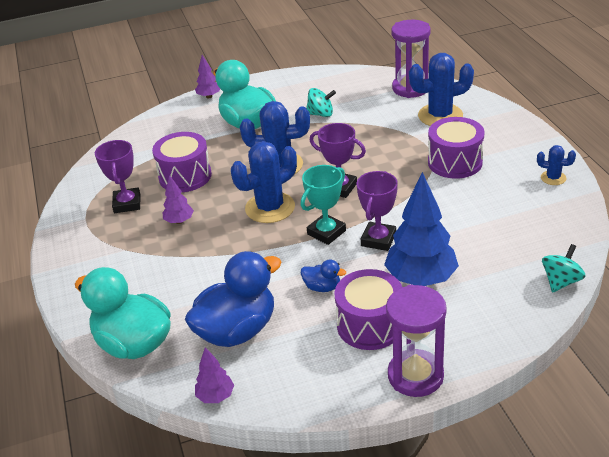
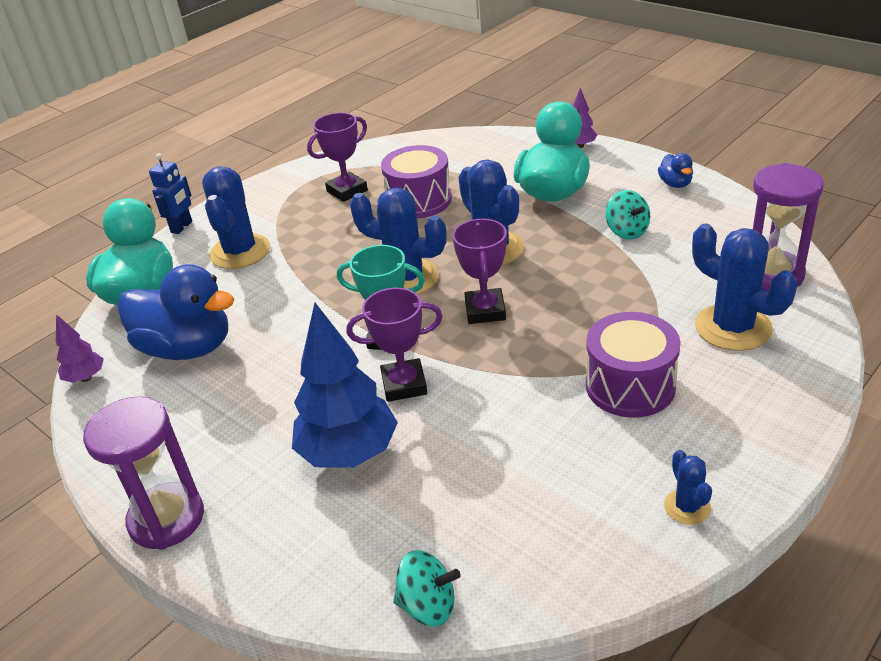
camera: 60 degrees right, 0 degrees up
purple tree [163,175,194,224] -> none
blue duck [301,259,346,292] -> blue duck moved to [658,153,693,188]
purple drum [335,269,402,350] -> none
none -> blue robot [149,154,192,234]
none -> blue cactus [202,166,270,269]

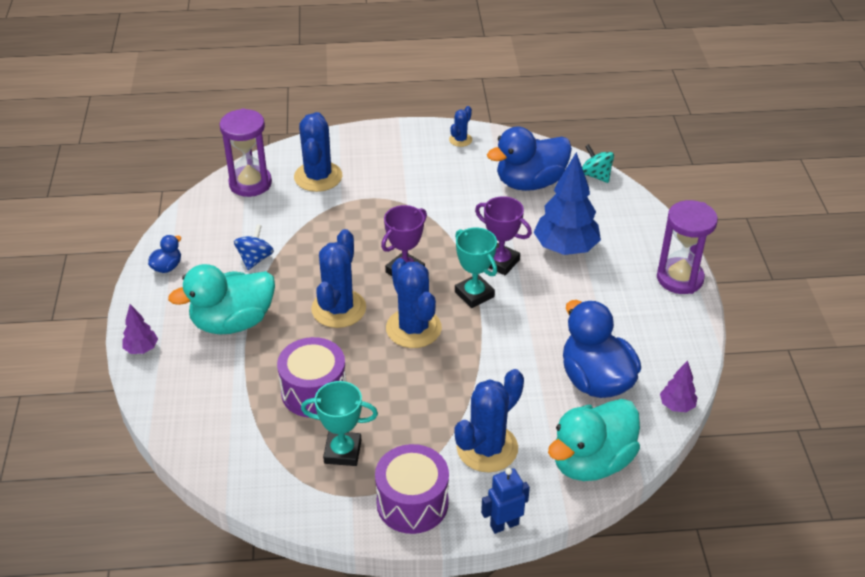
camera: 140 degrees left, 5 degrees up
purple trophy [307,113,368,202] -> turquoise trophy [301,381,378,466]
purple drum [586,312,681,418] -> purple drum moved to [375,444,449,534]
turquoise spinning top [605,190,650,239] -> blue spinning top [234,224,274,270]
none -> blue duck [487,127,572,191]

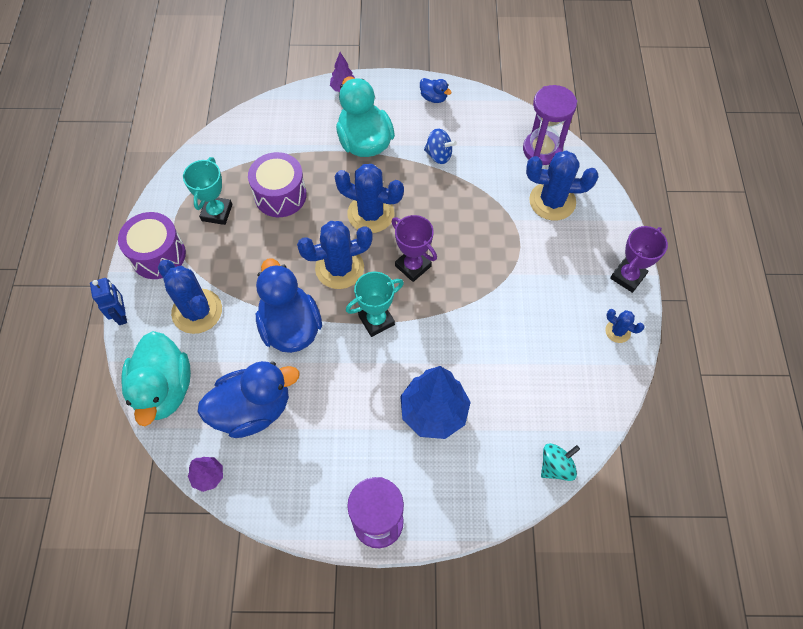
camera: 95 degrees right, 20 degrees up
purple trophy [475,196,532,275] -> purple trophy moved to [610,226,668,293]
blue duck [487,127,572,191] -> blue duck moved to [256,259,322,353]
turquoise duck [548,399,640,481] -> turquoise duck turned 150 degrees counterclockwise [122,331,191,426]

